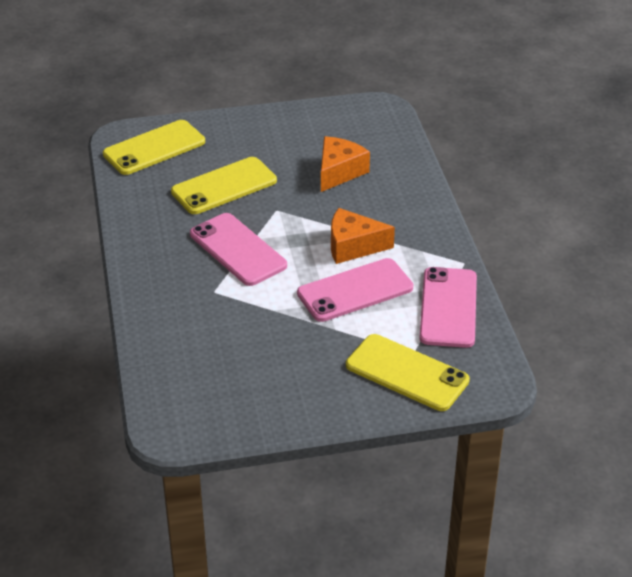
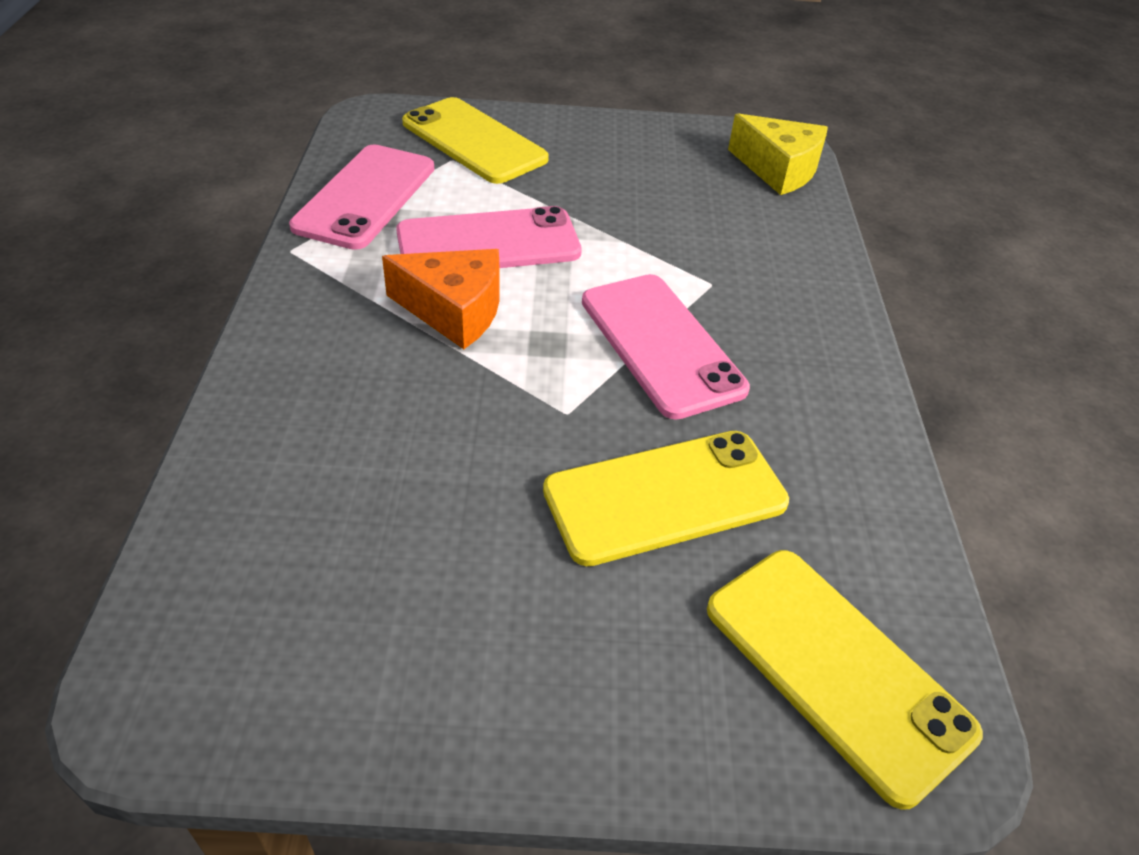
camera: 170 degrees left, 5 degrees up
yellow phone [103,120,205,175] -> yellow phone turned 75 degrees clockwise [707,550,983,810]
orange cheese [321,136,370,192] -> none
none -> yellow cheese [728,114,828,195]

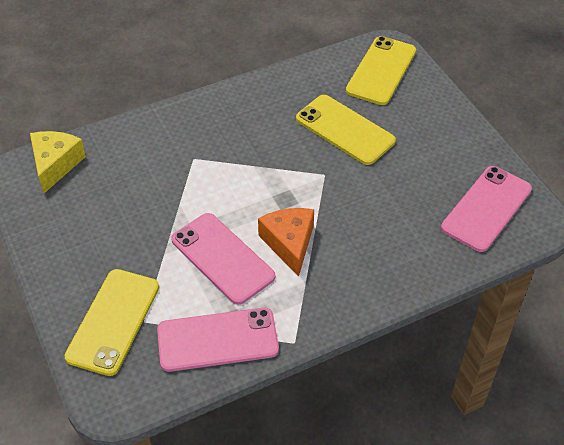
camera: 115 degrees left, 5 degrees up
pink phone [582,274,750,420] -> pink phone moved to [441,166,532,252]

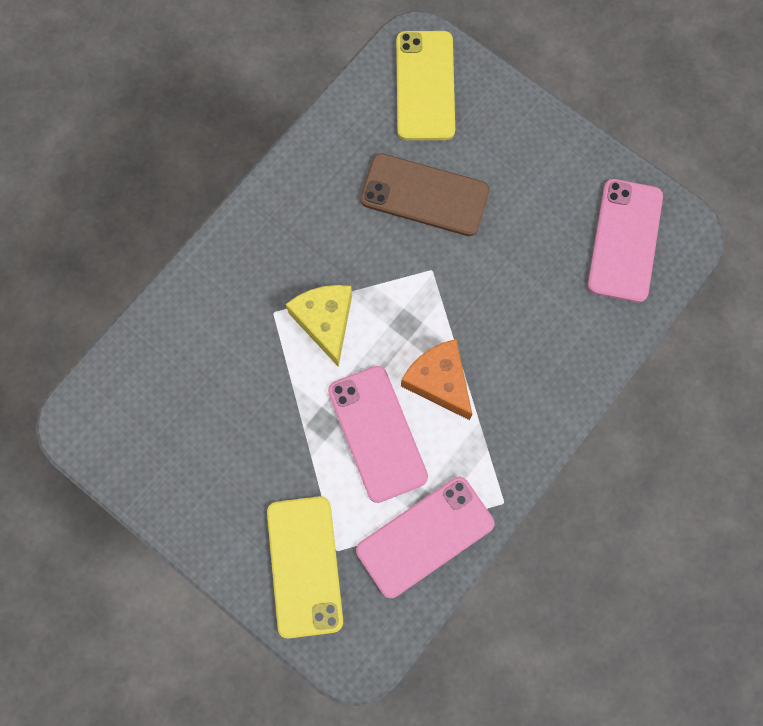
camera: 25 degrees left, 25 degrees up
yellow cheese [30,131,86,193] -> yellow cheese moved to [286,285,352,367]
pink phone [171,213,275,305] -> pink phone turned 45 degrees clockwise [328,366,428,503]
yellow phone [296,95,396,165] -> brown phone [360,153,490,236]

